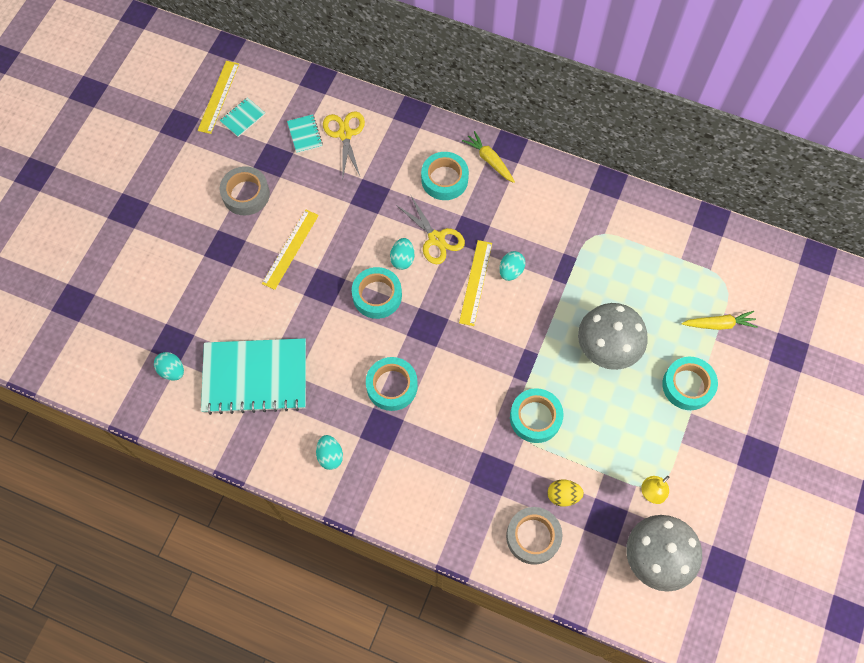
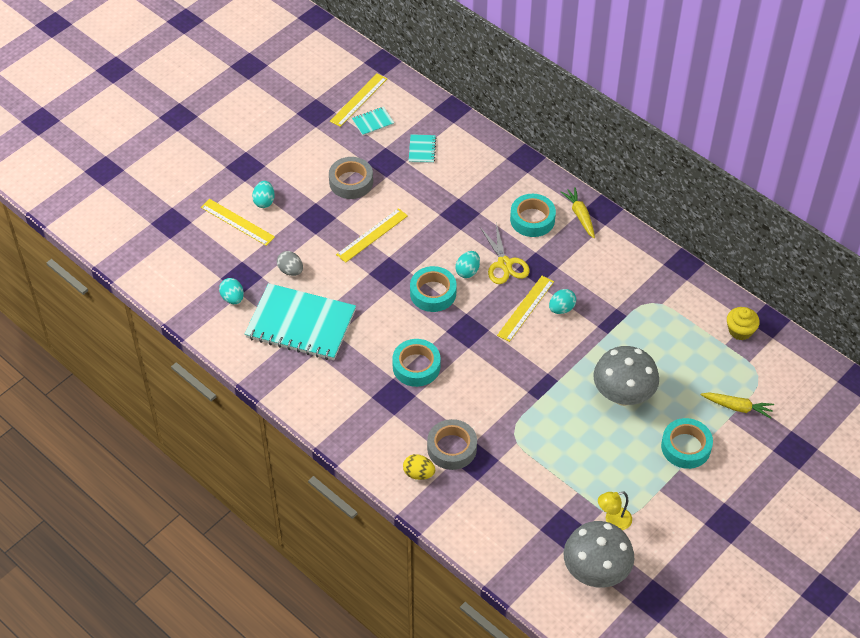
camera: 20 degrees right, 15 degrees down
turquoise egg [316,435,343,470] -> turquoise egg moved to [252,181,275,208]
yellow scissors [323,111,365,180] -> none
grey tape [506,507,562,565] -> grey tape moved to [427,419,477,470]
turquoise tape [510,388,564,443] -> none
yellow egg [547,480,584,507] -> yellow egg moved to [403,454,435,480]
none -> yellow ruler [201,199,275,246]
none -> grey egg [277,251,303,276]
none -> yellow cupcake [727,307,760,340]

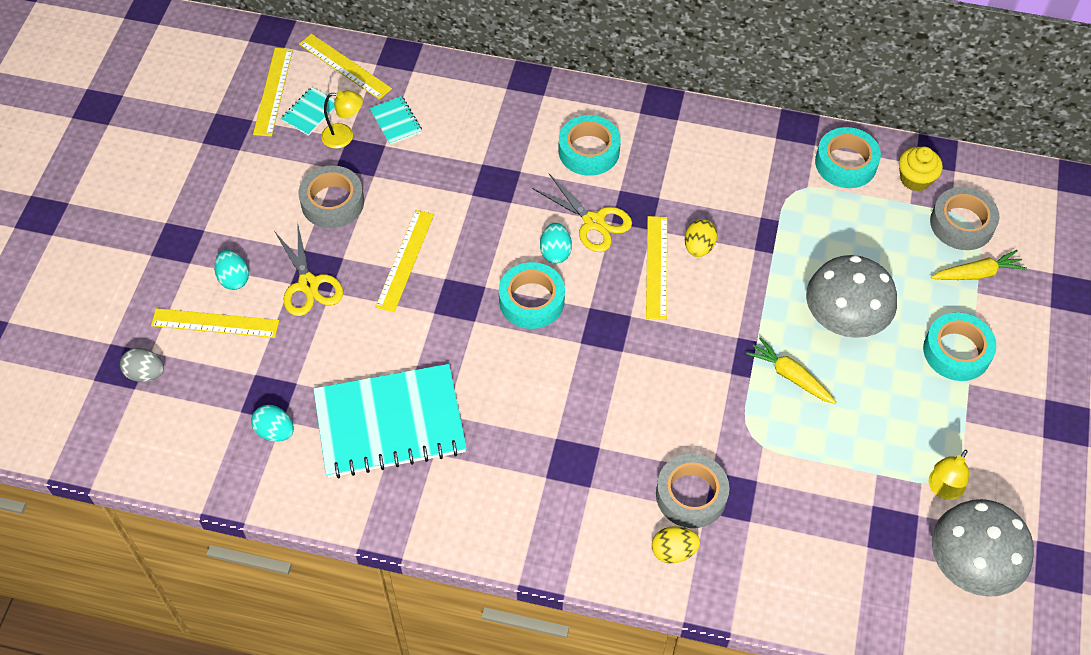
camera: 30 degrees left, 5 degrees up
grey egg [277,251,303,276] -> grey egg moved to [120,348,164,382]
turquoise tape [392,339,441,387] -> turquoise tape moved to [815,127,881,188]
turquoise egg [549,289,576,314] -> yellow egg [685,219,717,257]
yellow carrot [561,187,595,238] -> yellow carrot moved to [746,337,837,404]
none -> yellow scissors [274,226,343,316]
none -> yellow ruler [299,34,392,100]
none -> yellow lamp [321,90,363,149]
none -> grey tape [930,187,999,250]

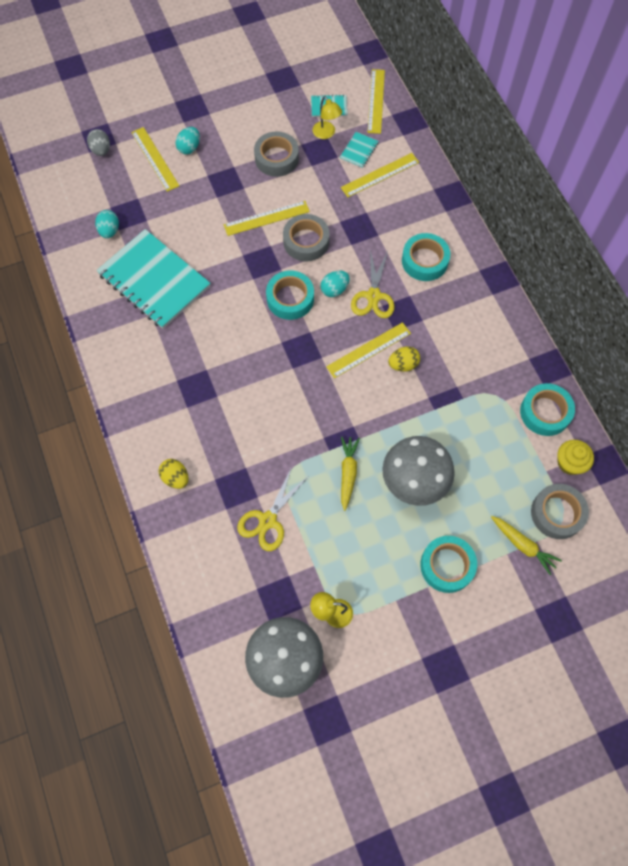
camera: 55 degrees right, 10 degrees up
yellow ruler [253,48,293,137] -> yellow ruler moved to [341,153,419,197]
yellow scissors [274,226,343,316] -> yellow scissors moved to [237,467,308,551]
grey tape [656,454,729,528] -> grey tape moved to [283,214,330,261]

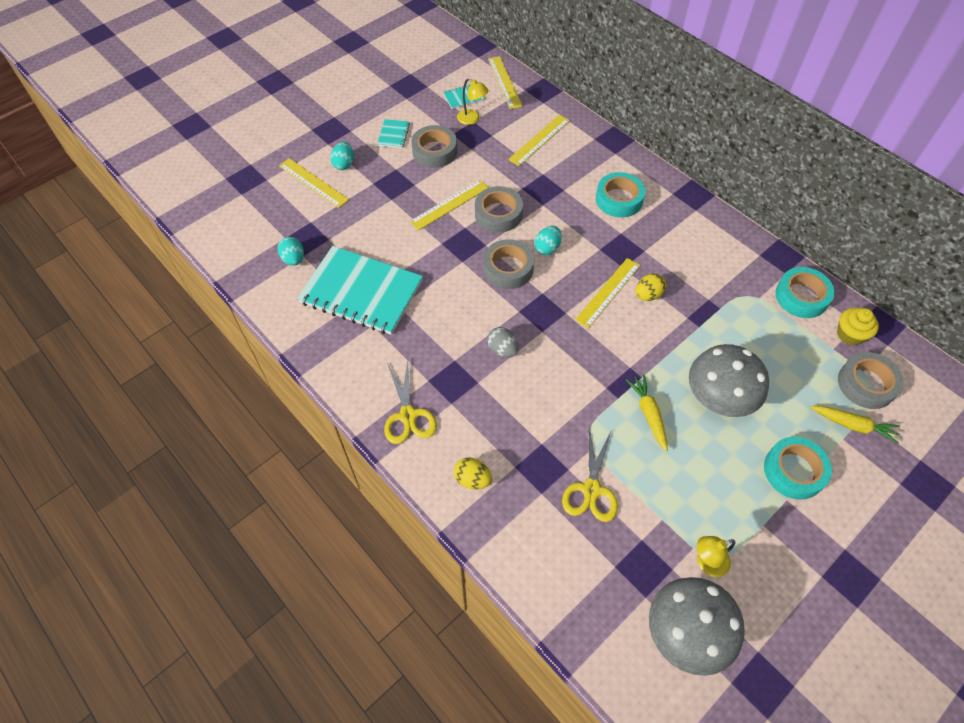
camera: 20 degrees left, 10 degrees down
grey egg [87,129,110,156] -> grey egg moved to [487,327,518,358]
turquoise tape [266,271,314,320] -> grey tape [483,239,534,289]
turquoise notebook [340,132,379,168] -> turquoise notebook moved to [377,119,410,148]
yellow scissors [351,249,395,318] -> yellow scissors moved to [384,359,437,444]

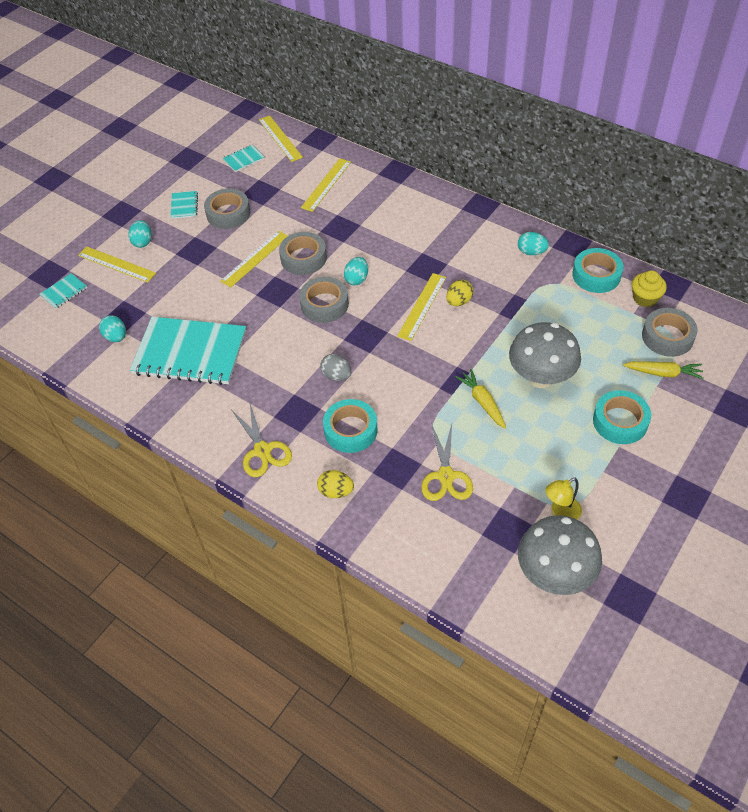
camera: 10 degrees left, 5 degrees down
yellow lamp [457,78,489,125] -> none
turquoise tape [596,172,646,218] -> turquoise tape moved to [323,399,378,453]
none -> turquoise notebook [40,273,87,309]
none -> turquoise egg [518,232,549,255]

